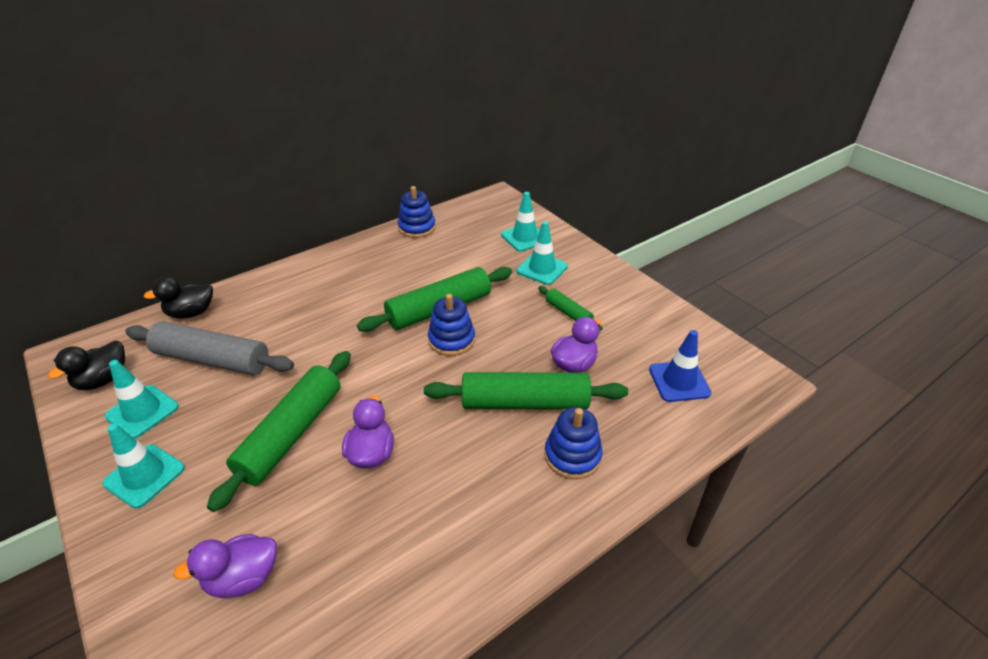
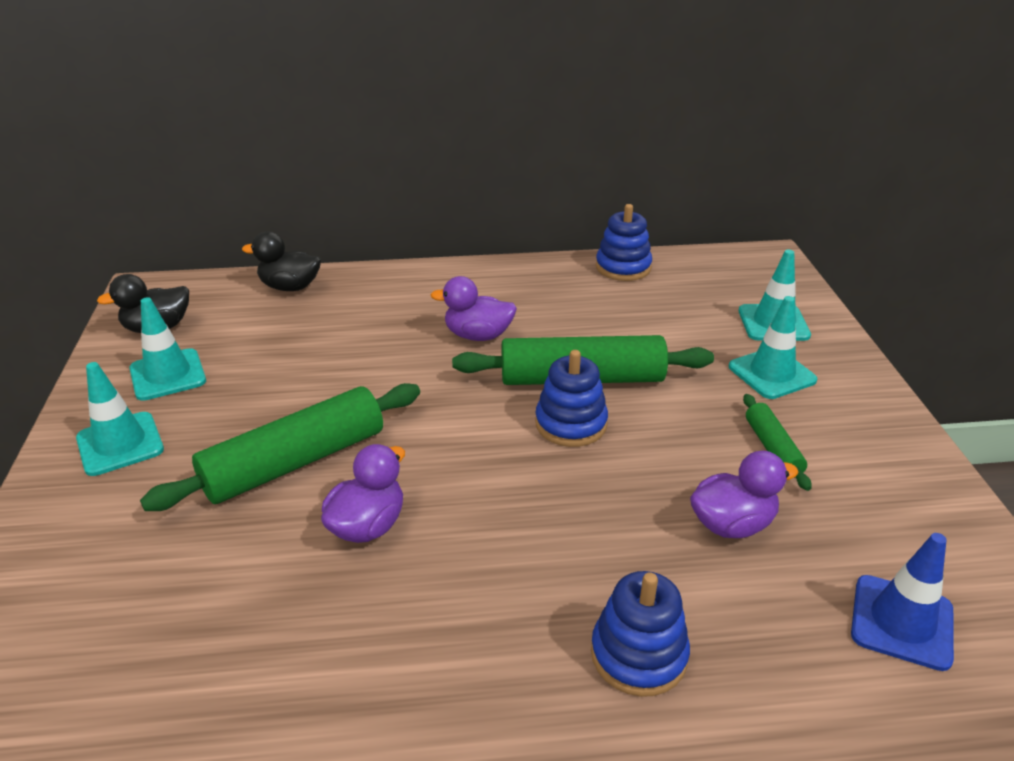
camera: 30 degrees right, 5 degrees down
grey rolling pin [125,321,294,375] -> none
purple duck [173,534,277,598] -> purple duck moved to [430,276,517,341]
green rolling pin [424,372,628,409] -> none

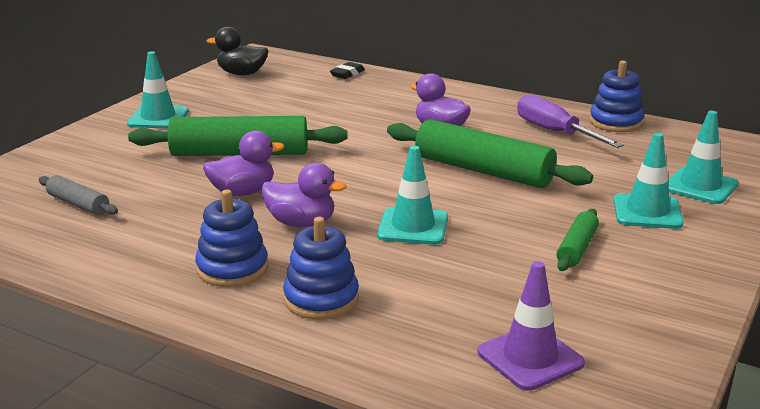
camera: 35 degrees right, 10 degrees down
turquoise traffic cone [129,297,206,401] -> turquoise traffic cone moved to [377,146,448,245]
black duck [242,231,321,291] -> black eraser [330,62,365,79]
blue stacking toy [535,350,608,447] -> blue stacking toy moved to [195,189,268,287]
purple duck [690,451,798,538] -> purple duck moved to [261,163,346,227]
blue traffic cone [851,533,954,671] -> purple traffic cone [478,261,585,391]
none -> grey rolling pin [38,175,118,215]
none -> purple screwdriver [517,94,624,148]

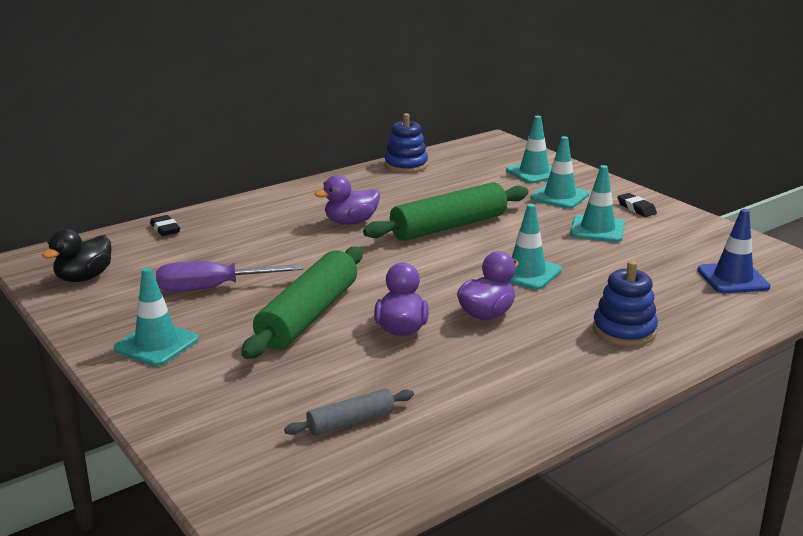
camera: 65 degrees left, 0 degrees up
blue stacking toy [195,189,268,287] -> none
purple traffic cone [478,261,585,391] -> blue traffic cone [698,209,771,293]
purple screwdriver [517,94,624,148] -> purple screwdriver moved to [156,261,303,292]
green rolling pin [556,209,599,271] -> turquoise traffic cone [570,165,625,242]
none -> black eraser [617,193,657,217]

